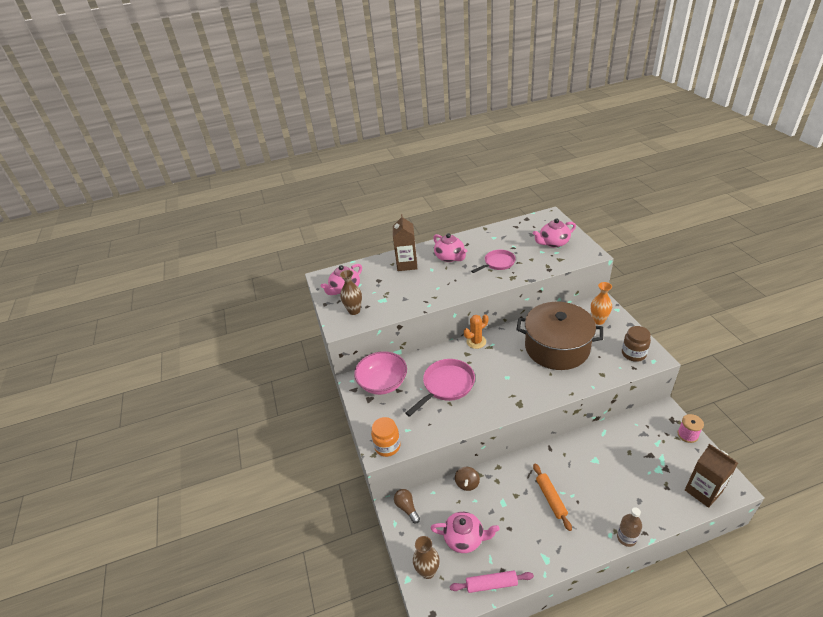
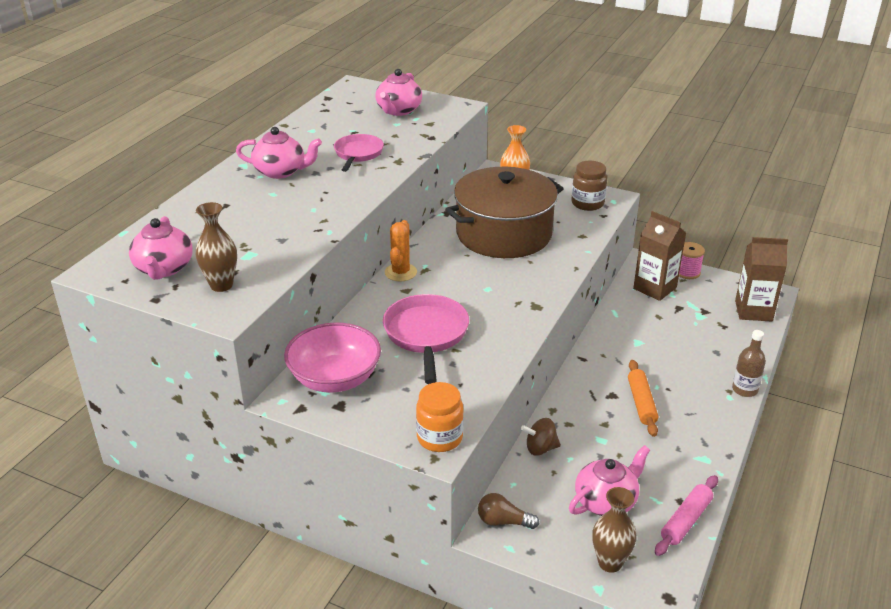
camera: 50 degrees left, 5 degrees down
brown carton [393,214,417,271] -> brown carton moved to [633,211,686,301]
brown spinning top [455,467,480,491] -> brown spinning top turned 120 degrees clockwise [521,418,561,456]
orange rolling pin [533,464,572,531] -> orange rolling pin turned 60 degrees clockwise [628,360,658,437]

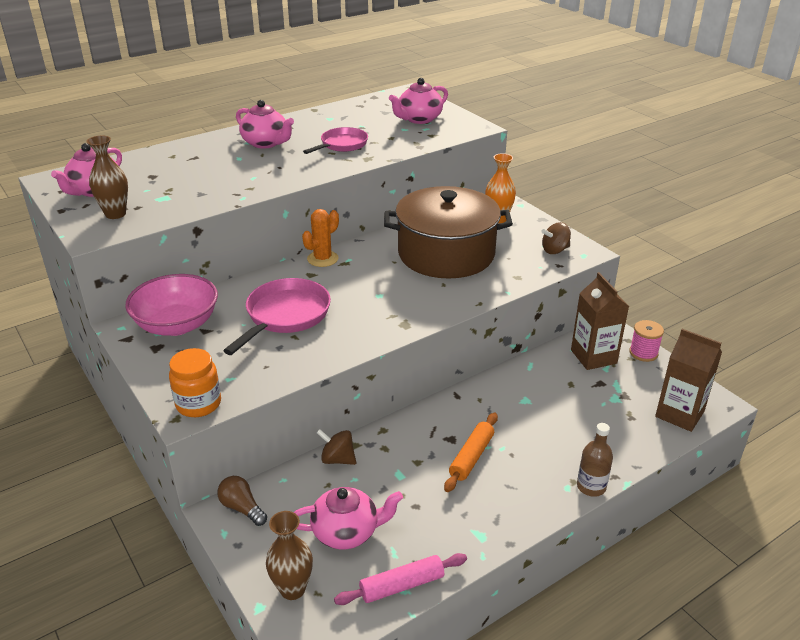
camera: 30 degrees right, 0 degrees up
brown jar [571,161,607,211] -> brown spinning top [541,222,571,254]

